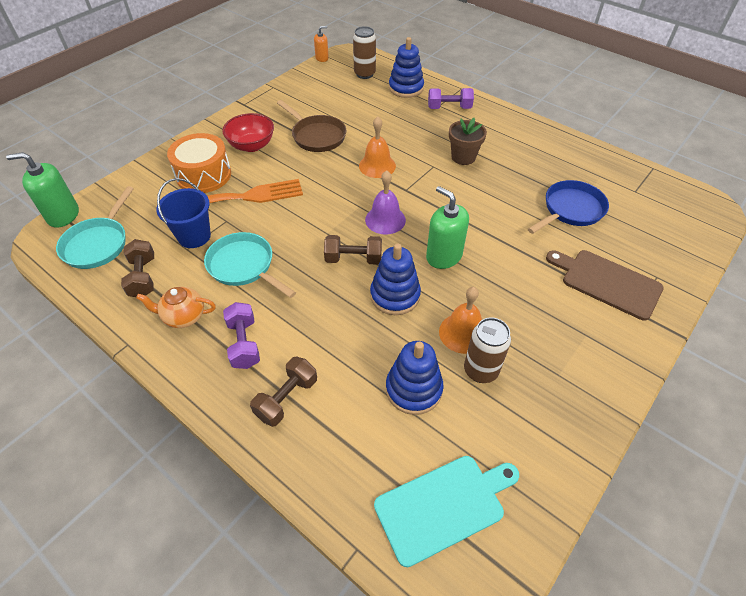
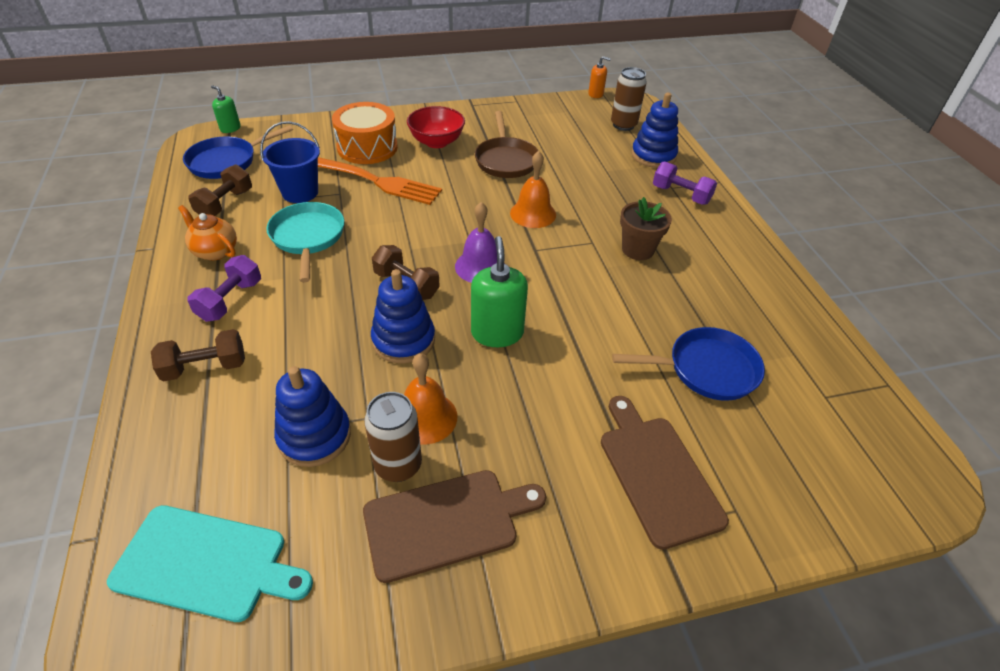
camera: 35 degrees right, 5 degrees down
green soap dispenser [6,152,79,228] -> green soap dispenser [211,85,241,133], size x0.56
turquoise pan [56,186,134,269] -> blue pan [183,125,293,179]
none -> brown cutting board [363,470,546,583]

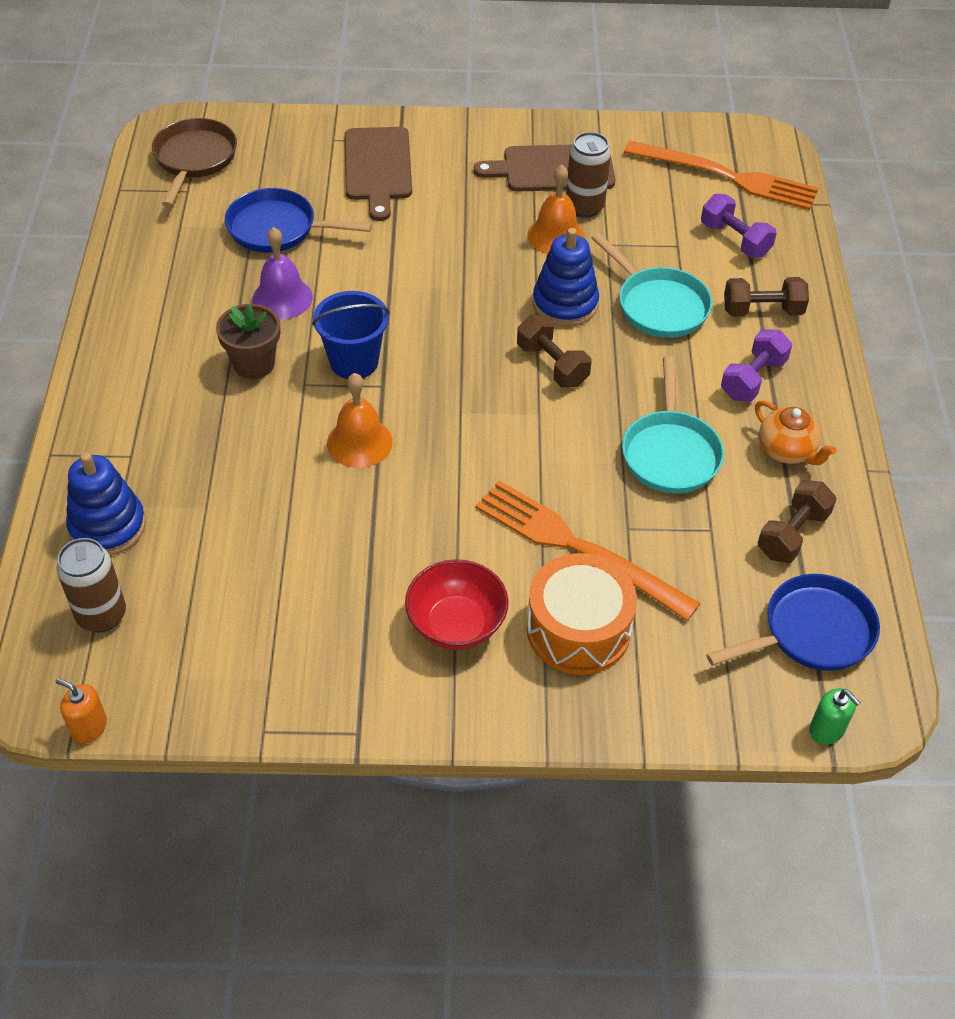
camera: 165 degrees left, 5 degrees up
turquoise cutting board [107,505,313,622] -> orange fork [624,141,818,210]
blue bucket [260,121,320,203] -> blue bucket moved to [312,291,390,379]
blue stacking toy [274,366,351,467] -> none
purple bell [455,202,505,283] -> purple bell moved to [252,227,313,319]
green soap dispenser [471,236,528,347] -> none
brown pan [475,111,538,178] -> brown pan moved to [152,118,237,207]
purple dumbbell [653,161,717,205] -> purple dumbbell moved to [701,194,777,258]
none -> turquoise pan [591,233,712,338]

